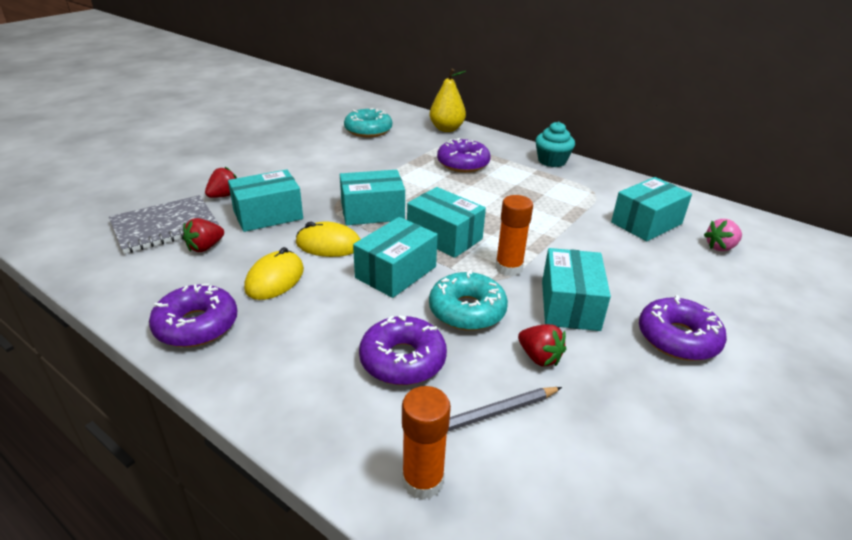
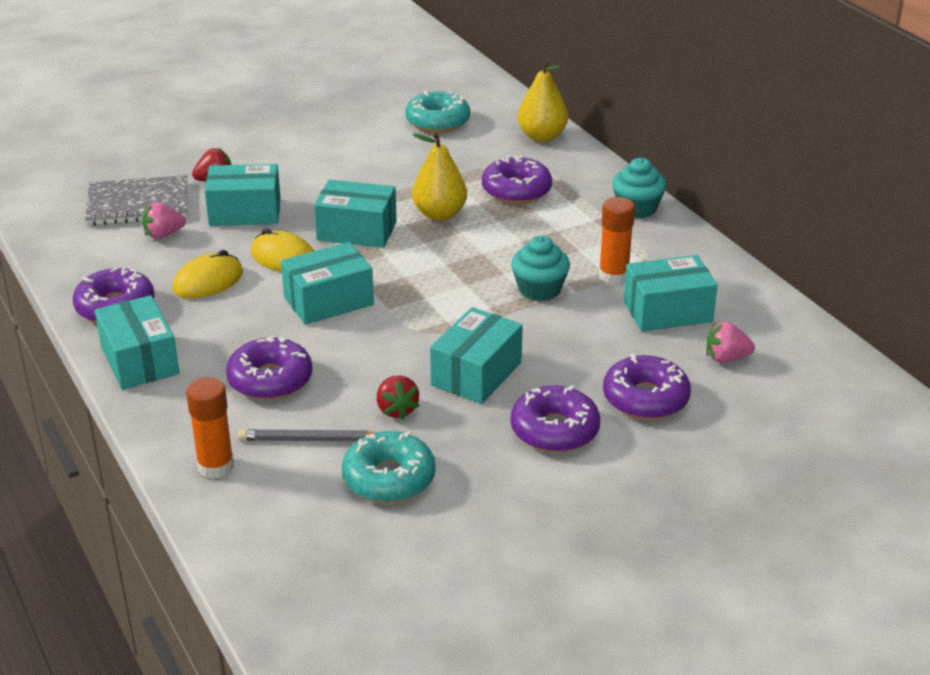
camera: 25 degrees right, 0 degrees up
red strawberry [183,218,224,252] -> pink strawberry [142,202,186,239]
turquoise box [407,187,486,258] -> turquoise box moved to [95,295,179,390]
turquoise donut [429,270,508,331] -> turquoise donut moved to [342,431,435,503]
orange glue stick [495,195,533,277] -> orange glue stick moved to [599,197,635,285]
none -> yellow pear [412,132,467,221]
none -> turquoise cupcake [511,236,570,301]
none -> purple donut [603,354,691,420]

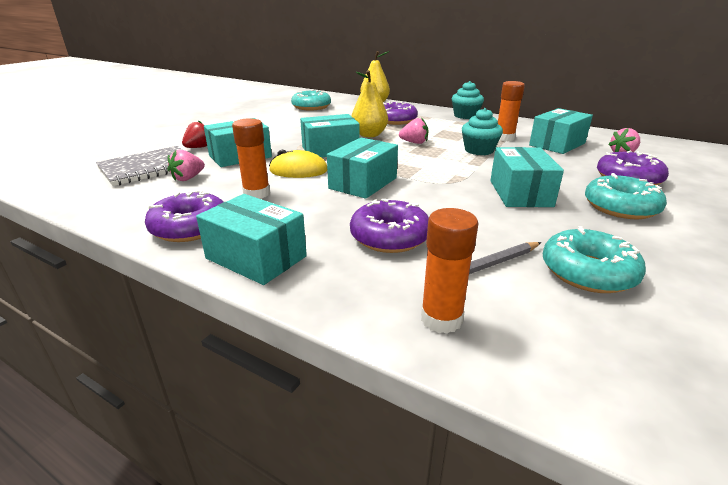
camera: 30 degrees left, 5 degrees down
yellow mouse [173,250,243,298] -> orange glue stick [232,118,270,199]
red strawberry [377,375,419,420] -> none
purple donut [510,385,600,453] -> turquoise donut [585,173,667,219]
none -> pink strawberry [399,118,429,144]

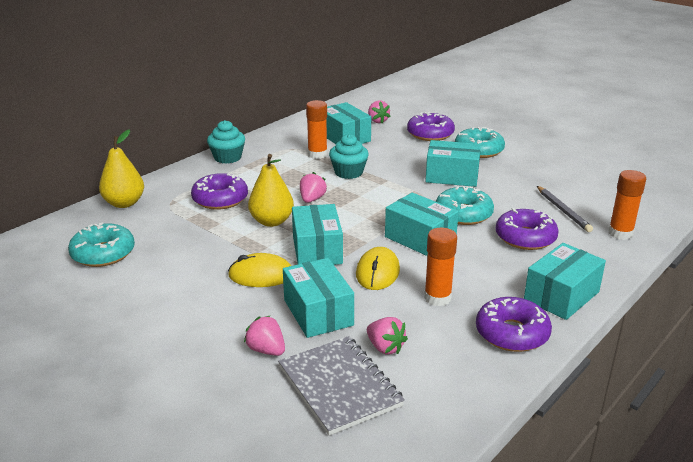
camera: 80 degrees left, 0 degrees up
red strawberry [182,120,207,148] -> pink strawberry [244,316,285,356]
turquoise donut [542,226,646,293] -> turquoise donut moved to [436,186,494,225]
none -> yellow mouse [228,253,291,287]

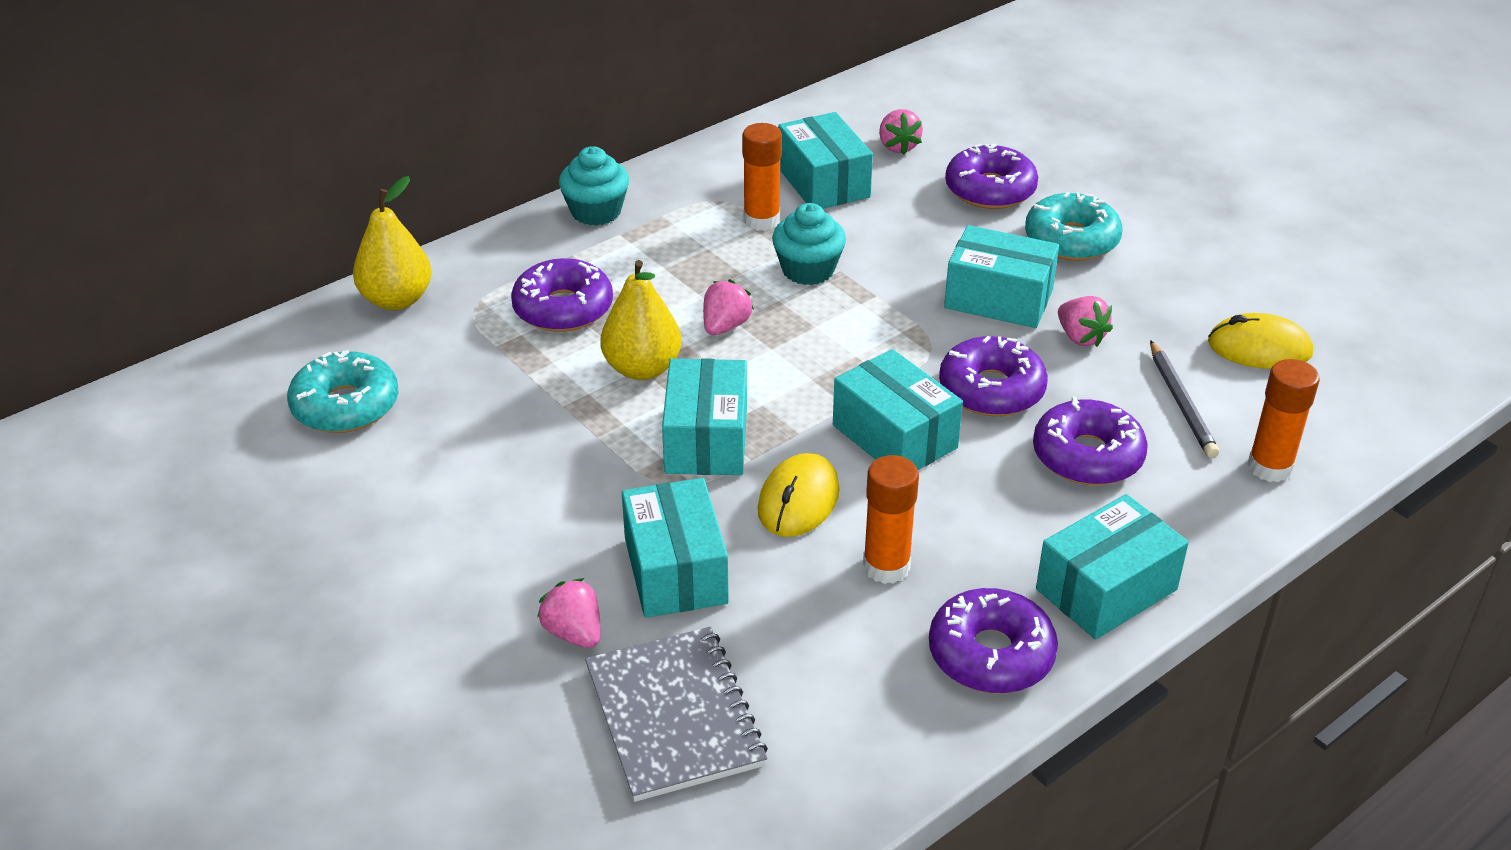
camera: 10 degrees right, 10 degrees up
yellow mouse [228,253,291,287] -> yellow mouse moved to [1208,313,1313,369]
pink strawberry [367,317,408,354] -> pink strawberry moved to [1058,296,1113,347]
turquoise donut [436,186,494,225] -> purple donut [939,336,1048,416]

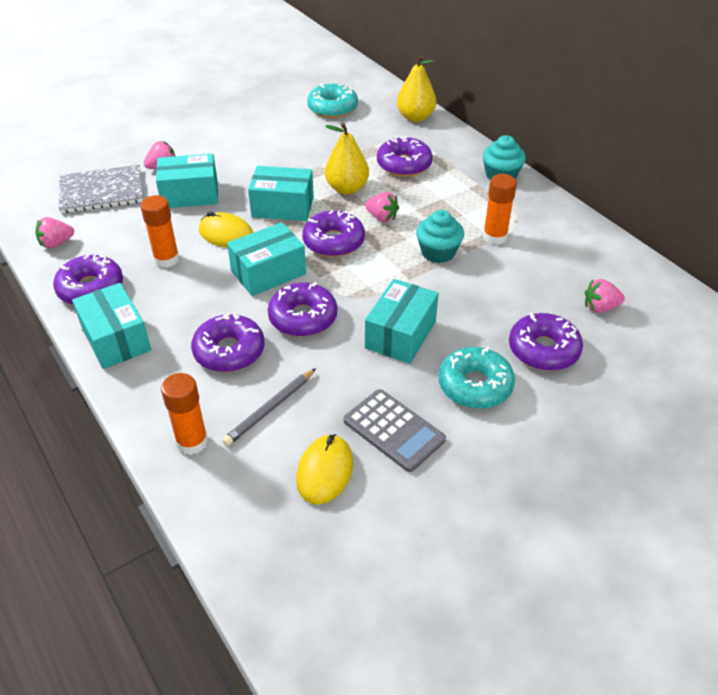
camera: 95 degrees right, 5 degrees up
turquoise box [778,112,873,209] -> none
pink strawberry [1058,296,1113,347] -> pink strawberry moved to [35,217,74,249]
grey pencil [1150,340,1219,458] -> grey pencil turned 45 degrees counterclockwise [222,368,316,446]
none -> purple donut [302,210,365,257]
none -> grey calculator [344,389,446,472]

